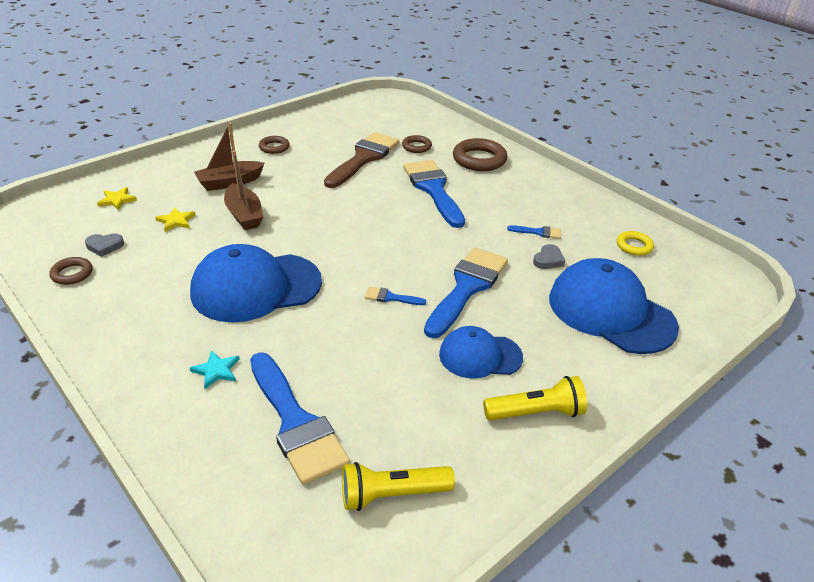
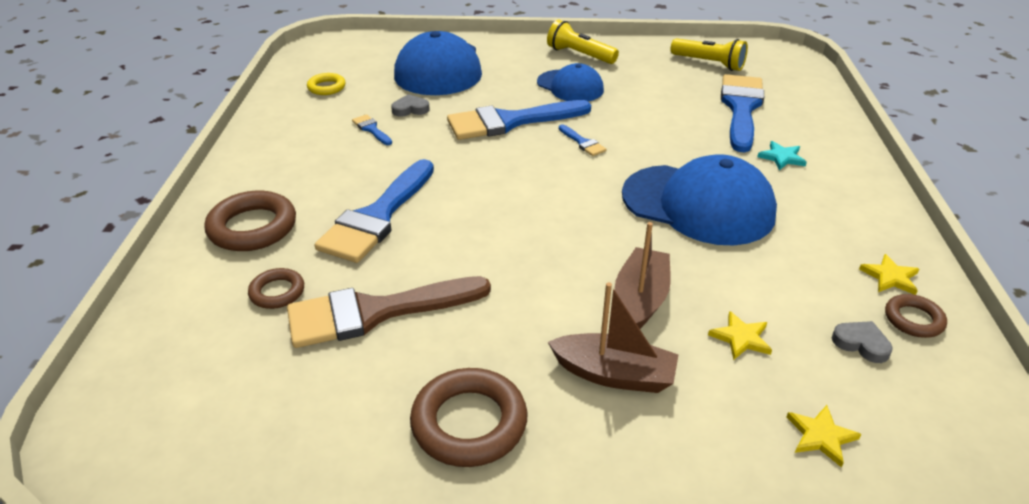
camera: 135 degrees left, 0 degrees up
brown ring [259,136,290,154] -> brown ring [410,368,528,467], size x1.77
none -> yellow star [859,254,919,295]

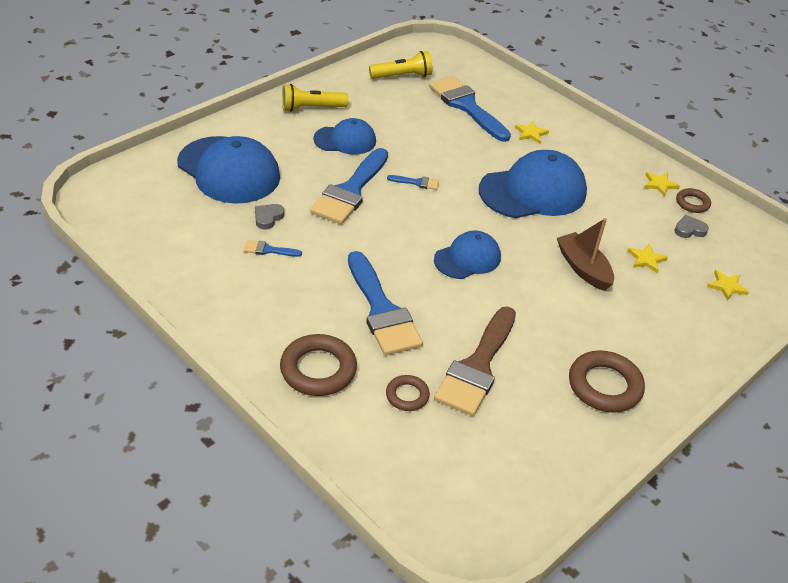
camera: 50 degrees left, 5 degrees up
yellow ring [307,73,346,95] -> none
brown boat [548,282,678,393] -> none
turquoise star [757,141,807,170] -> yellow star [515,121,549,144]
none -> blue cap [434,231,501,279]

